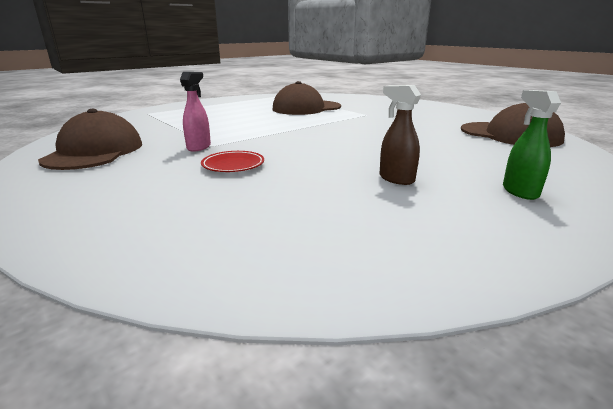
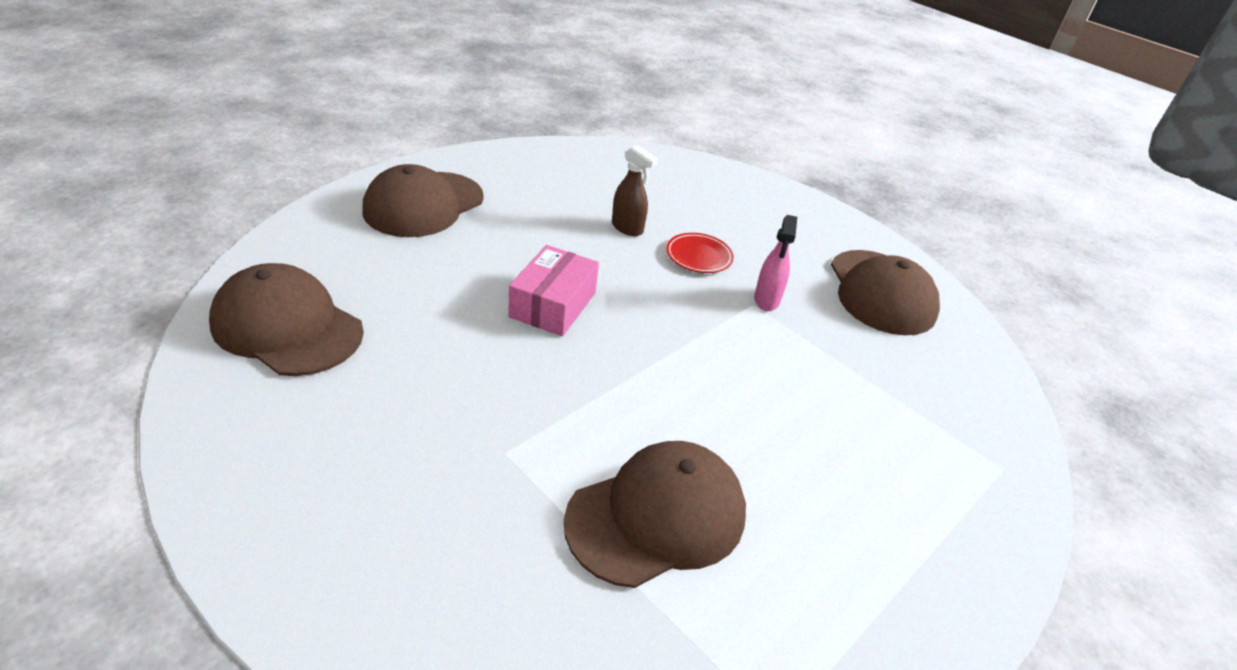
camera: 170 degrees right, 15 degrees up
brown spray bottle [379,85,421,185] -> brown spray bottle moved to [612,145,659,236]
green spray bottle [503,90,561,200] -> brown cap [362,164,484,237]
none -> pink box [508,245,599,336]

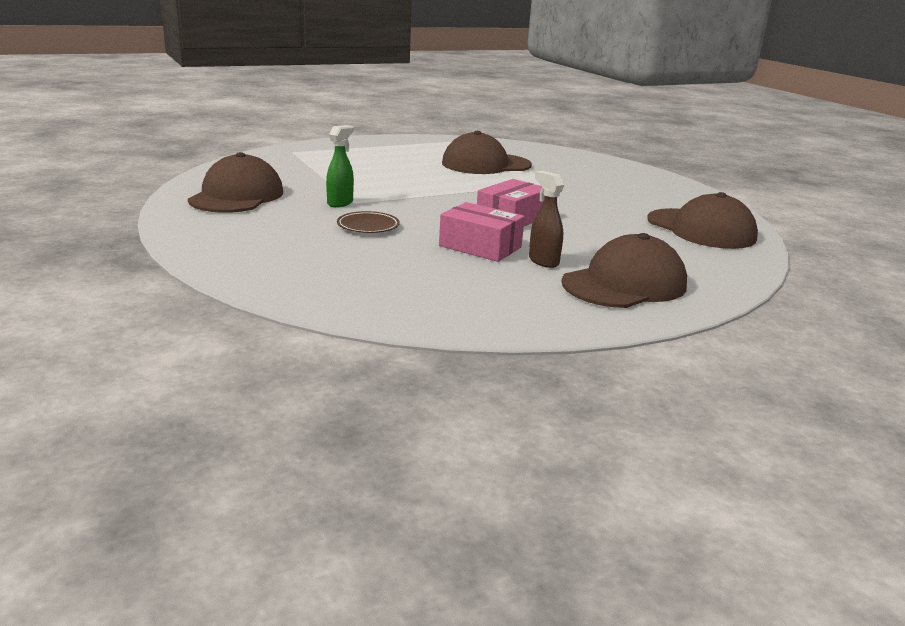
camera: 160 degrees left, 15 degrees down
brown spray bottle [612,145,659,236] -> brown spray bottle moved to [529,171,564,268]
red plate [666,233,734,273] -> brown plate [337,211,400,233]
pink spray bottle [754,215,797,311] -> green spray bottle [326,125,354,207]
none -> pink box [439,202,525,262]

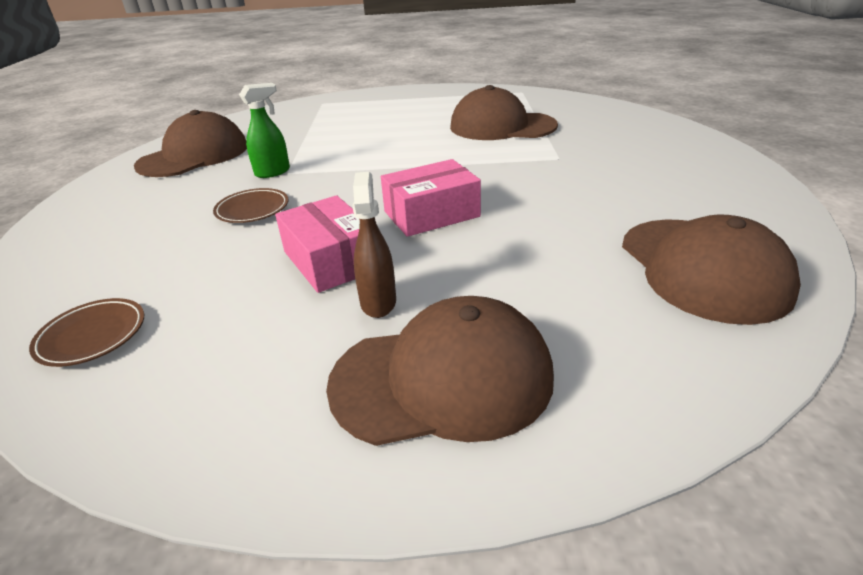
camera: 30 degrees right, 10 degrees up
none -> brown plate [29,298,144,367]

